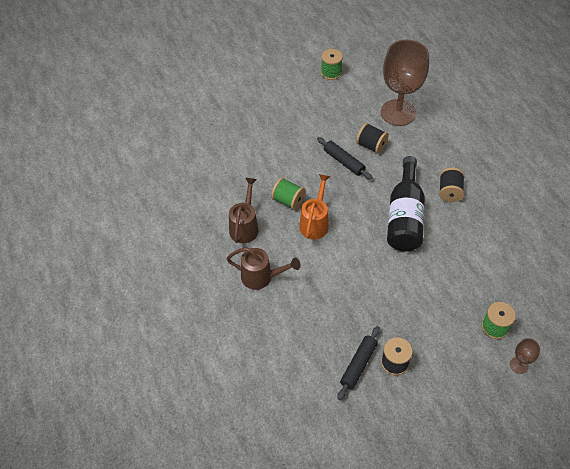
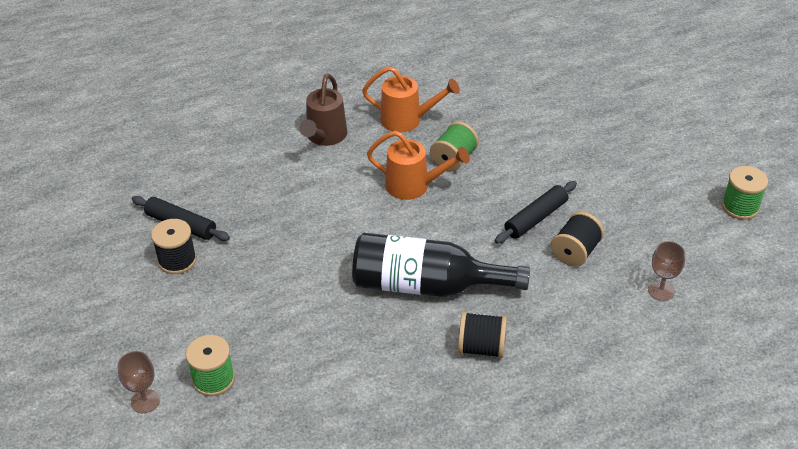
camera: 90 degrees right, 10 degrees down
brown watering can [229,178,258,243] -> orange watering can [362,66,460,132]
brown goblet [381,40,429,126] -> brown goblet [648,241,685,301], size x0.41

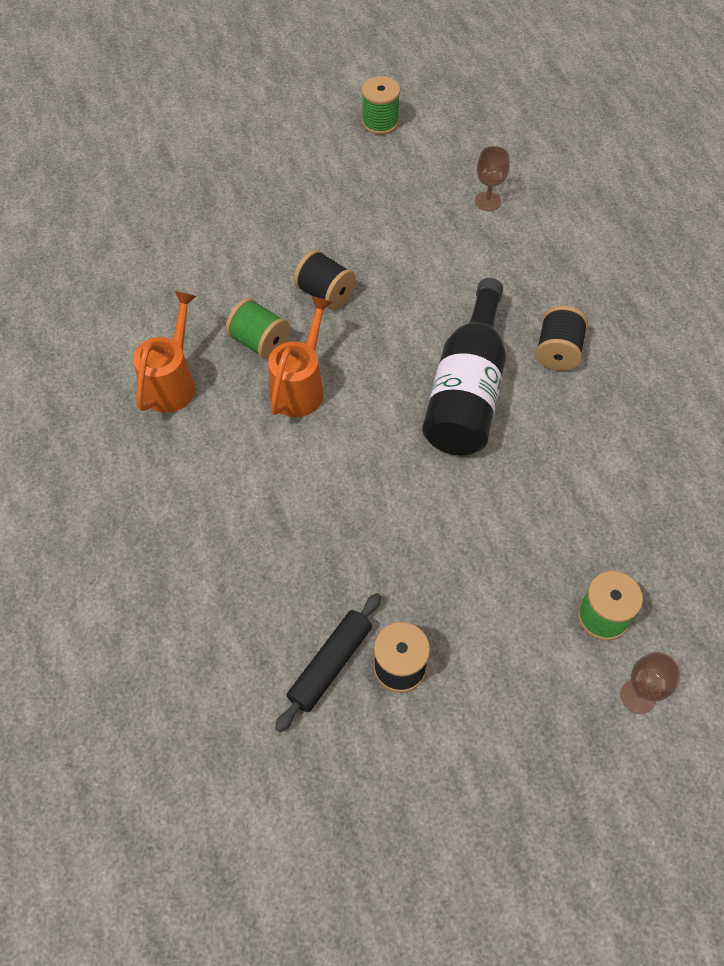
camera: 85 degrees left, 15 degrees up
brown watering can [300,74,347,146] -> none
black rolling pin [495,181,577,244] -> none
black spool [551,212,604,267] -> black spool moved to [294,250,356,310]

